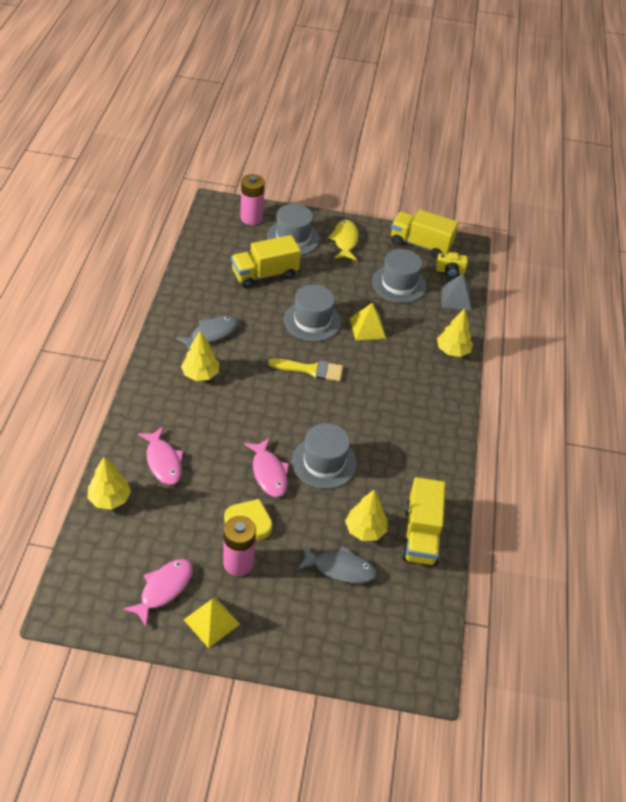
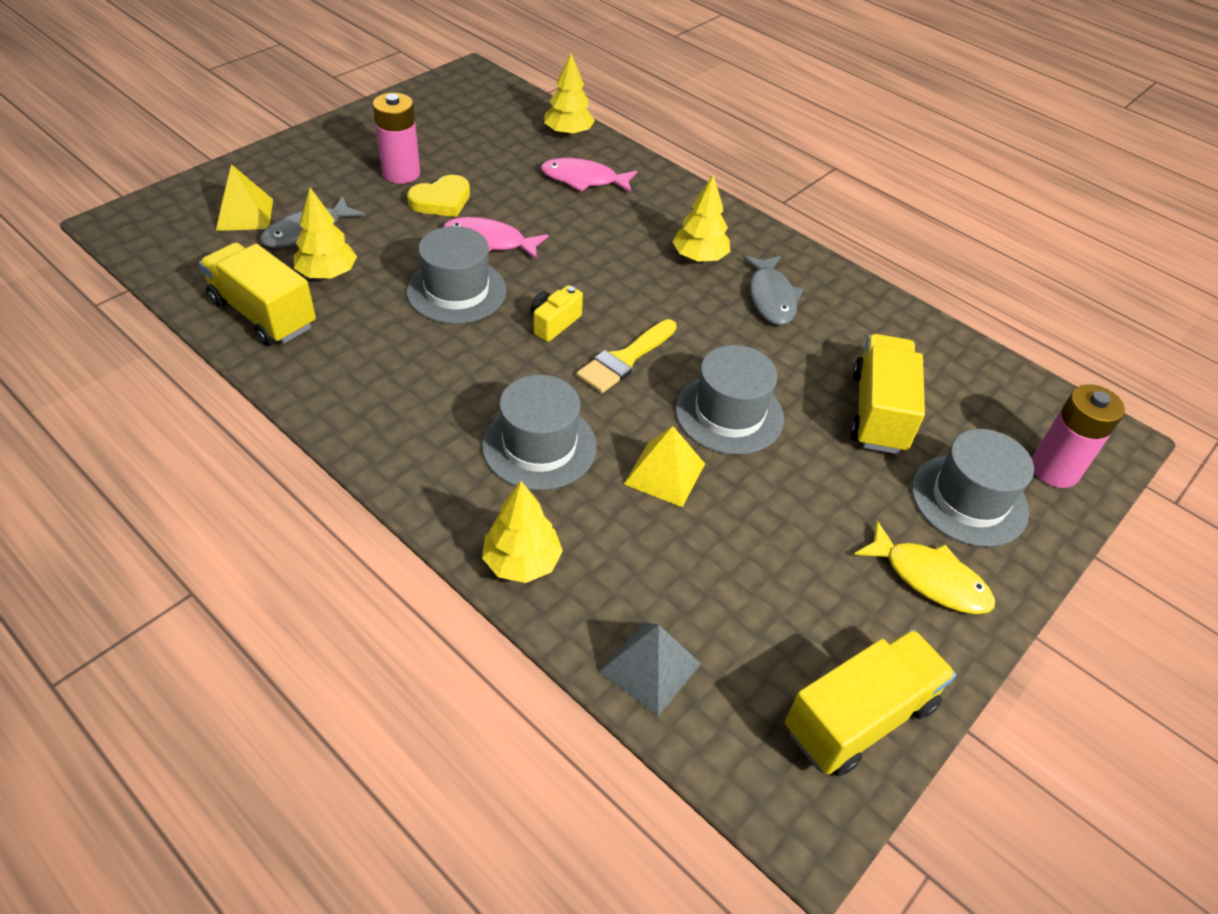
camera: 125 degrees right, 0 degrees up
pink fish [123,559,193,626] -> none
yellow pyramid [184,597,240,648] -> yellow pyramid moved to [216,164,273,231]
grey hat [372,249,427,303] -> grey hat moved to [482,375,597,490]
yellow camera [436,252,468,278] -> yellow camera moved to [531,285,583,342]

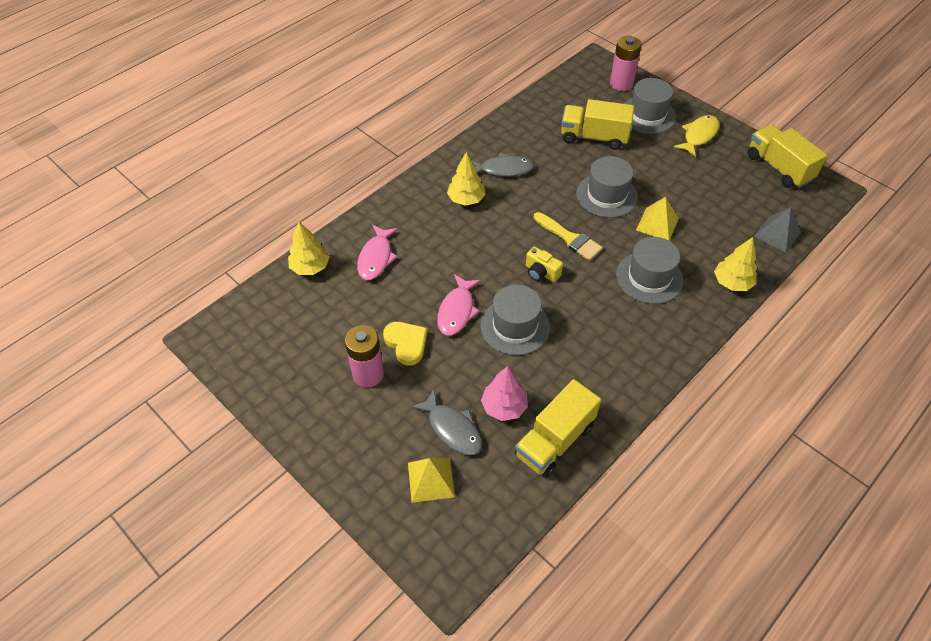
camera: 85 degrees left, 5 degrees up
yellow tree [294,188,357,279] -> pink tree [481,366,528,421]

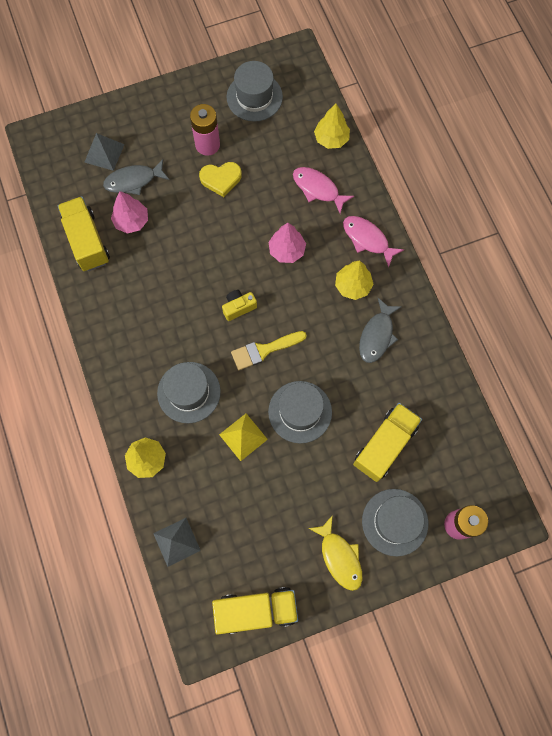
camera: 115 degrees right, 20 degrees up
yellow pyramid [408,458,455,503] -> grey pyramid [85,133,125,171]
pink fish [437,274,481,336] -> pink fish moved to [343,216,404,268]
grey hat [480,285,550,355] -> grey hat moved to [226,61,283,122]
none -> pink tree [268,223,306,263]

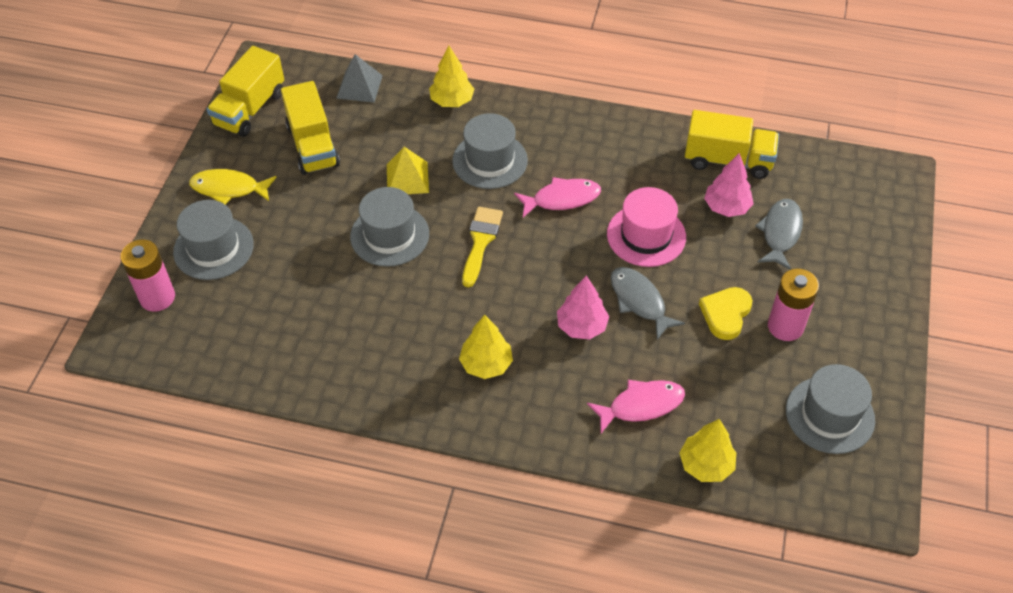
camera: 125 degrees right, 20 degrees down
grey pyramid [85,133,125,171] -> none
yellow camera [222,290,257,321] -> none
pink fish [343,216,404,268] -> pink fish moved to [514,177,601,217]
yellow truck [353,403,422,482] -> yellow truck moved to [281,81,340,175]
grey fish [359,298,402,363] -> grey fish moved to [611,267,685,340]
none -> pink hat [607,187,686,267]

